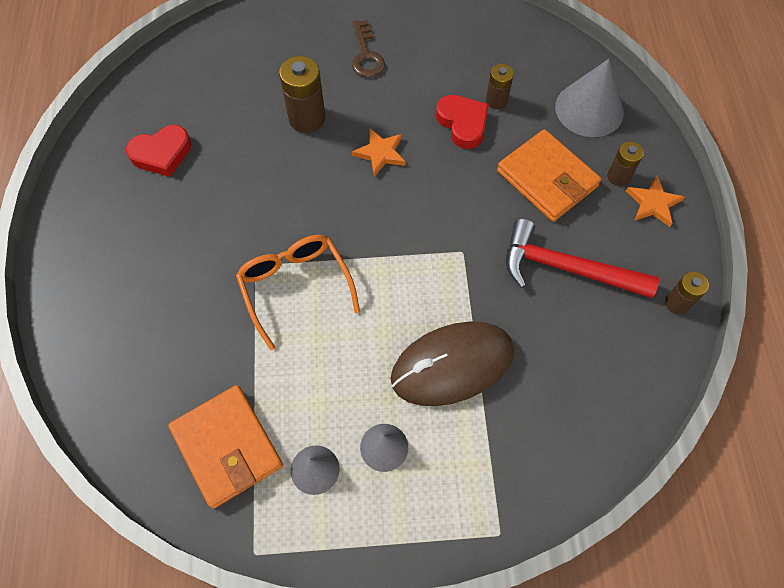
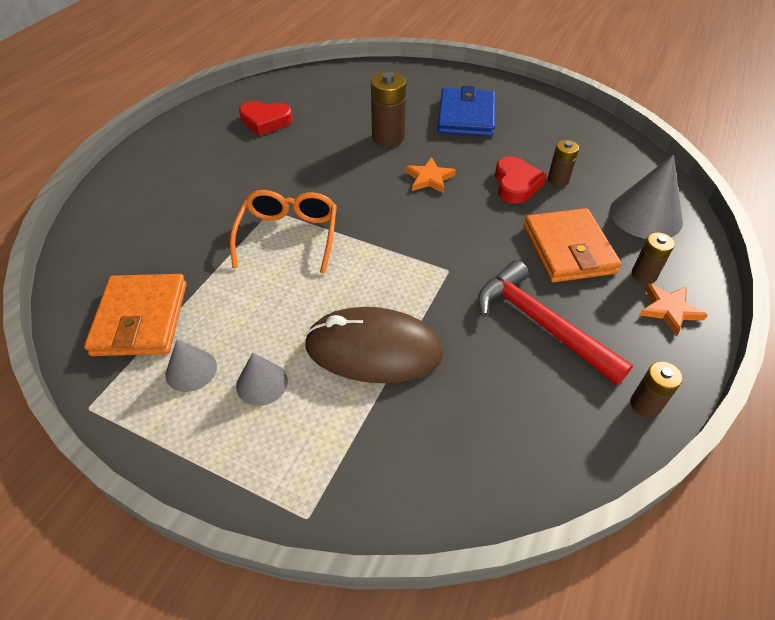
camera: 30 degrees right, 15 degrees down
brown key [352,20,385,78] -> blue wallet [437,86,495,137]

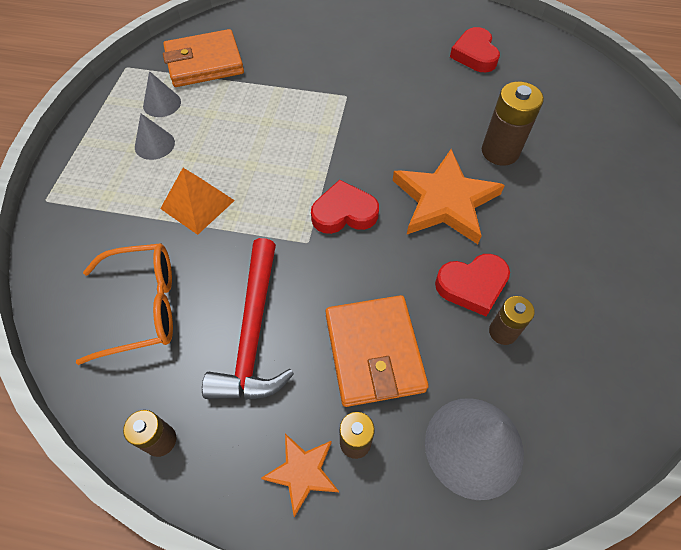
camera: 75 degrees right, 10 degrees up
orange glasses [230,190,337,274] -> orange glasses moved to [76,243,173,365]
brown mouse [304,307,443,383] -> orange pyramid [160,168,235,235]
orange star [405,157,456,193] -> orange star [393,149,505,244], size x1.90
blue wallet [437,86,495,137] -> none
red hammer [478,260,633,385] -> red hammer turned 150 degrees clockwise [202,238,294,400]
orange wallet [524,208,622,282] -> orange wallet turned 75 degrees counterclockwise [326,295,429,407]
none -> red heart [311,180,379,234]

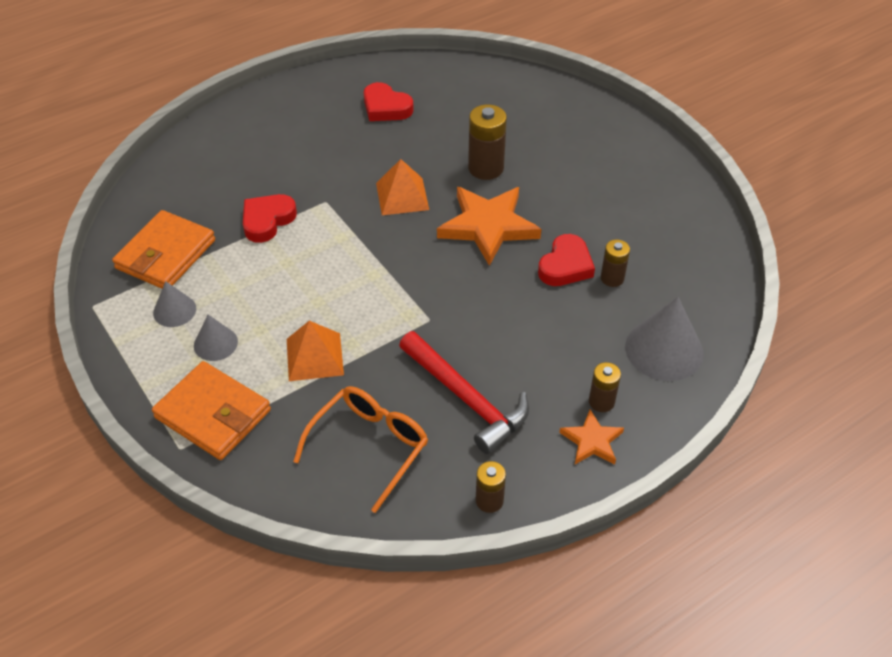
camera: 45 degrees left, 10 degrees down
red heart [311,180,379,234] -> red heart moved to [243,194,297,243]
orange wallet [326,295,429,407] -> orange wallet moved to [152,361,271,460]
none -> orange pyramid [376,159,429,215]

